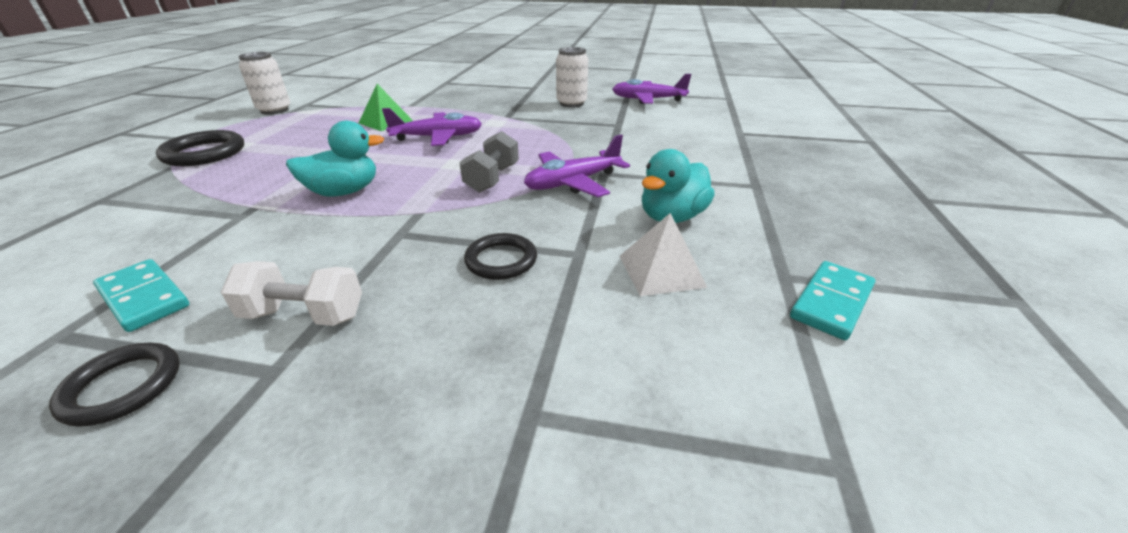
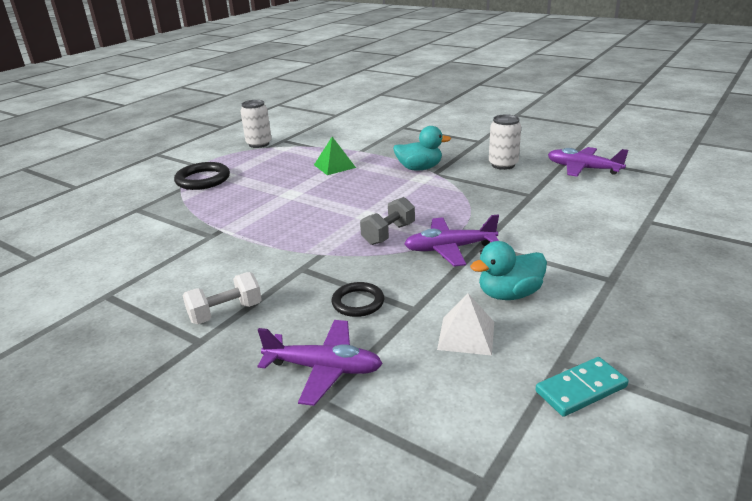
camera: 25 degrees right, 5 degrees down
black ring [49,343,180,427] -> none
turquoise domino [93,259,189,332] -> none
white dumbbell [221,261,362,326] -> white dumbbell turned 60 degrees counterclockwise [182,272,262,324]
turquoise duck [286,121,384,197] -> turquoise duck moved to [393,126,451,170]
purple plane [382,108,482,146] -> purple plane moved to [258,320,383,406]

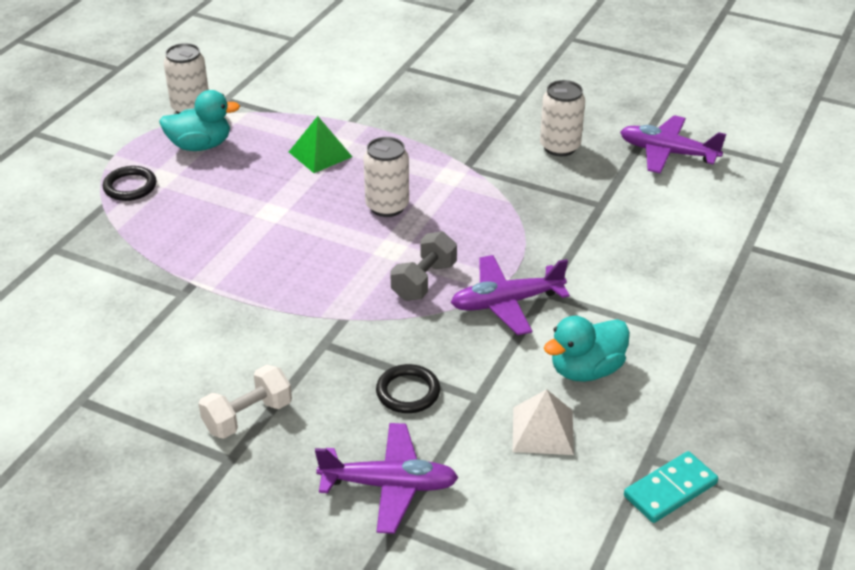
camera: 10 degrees left, 10 degrees up
black ring [174,162,230,190] -> black ring [103,166,157,201], size x0.66
turquoise duck [393,126,451,170] -> turquoise duck moved to [159,90,240,151]
none -> white can [363,137,409,217]

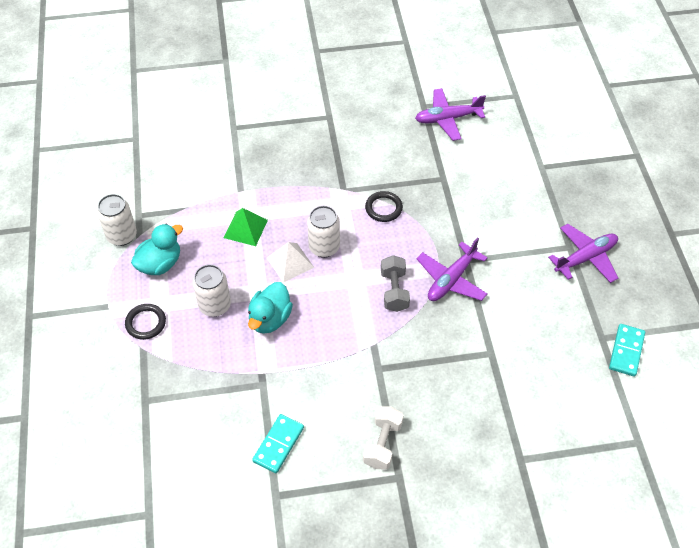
camera: 35 degrees left, 15 degrees up
purple plane [315,423,458,534] -> purple plane moved to [548,224,618,283]
black ring [376,364,440,413] -> black ring moved to [365,191,403,222]
white pyramid [512,389,574,455] -> white pyramid moved to [267,242,314,283]
white can [540,80,585,157] -> white can moved to [193,264,231,317]
turquoise duck [544,316,630,382] -> turquoise duck moved to [248,282,293,334]
none -> turquoise domino [252,414,304,473]

